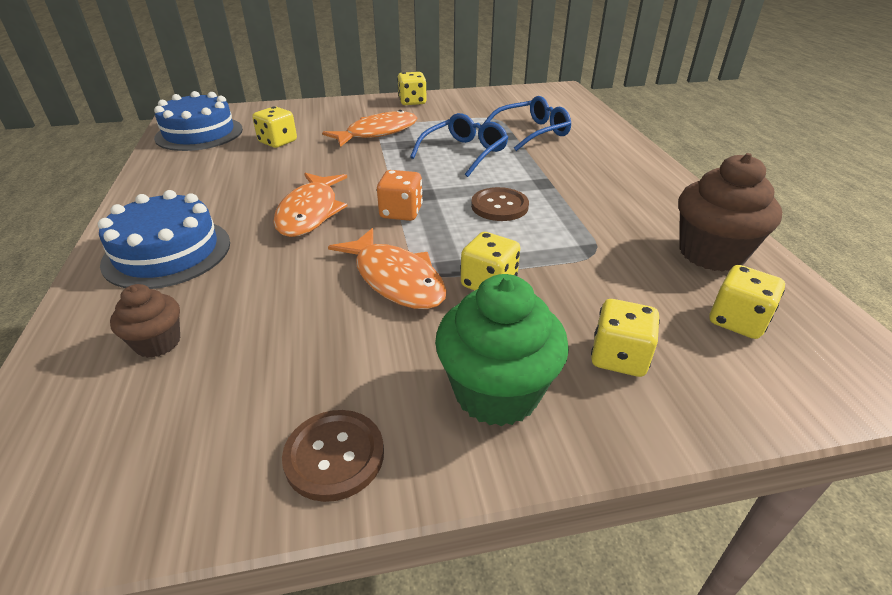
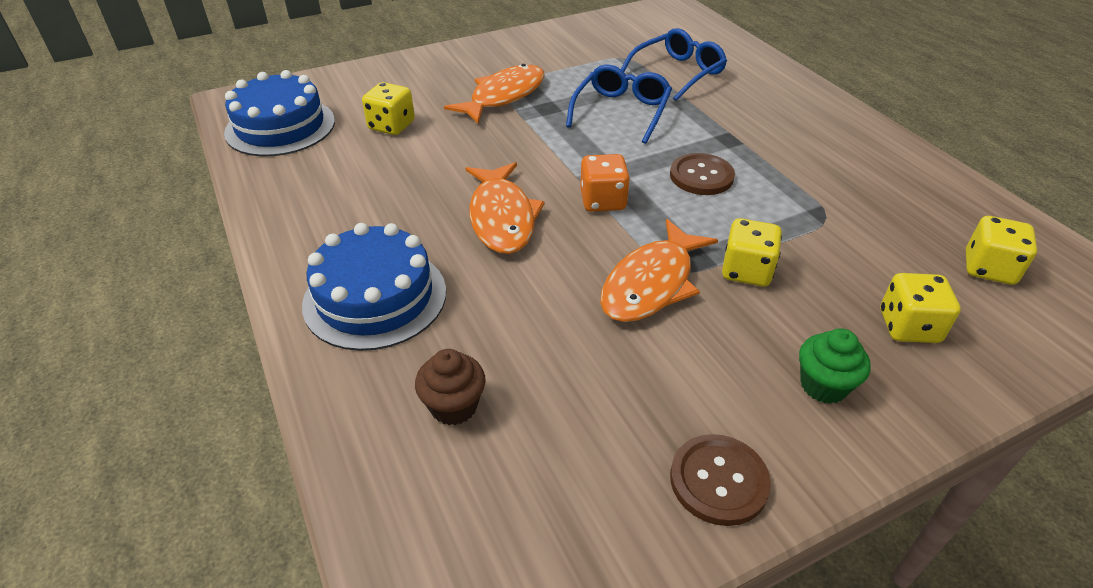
camera: 15 degrees left, 5 degrees up
orange fish [328,228,447,309] -> orange fish turned 90 degrees clockwise [600,219,718,322]
yellow dice [397,72,427,105] -> none
green cupcake [435,274,569,426] -> green cupcake [799,328,871,404], size x0.55
brown cupcake [679,153,782,272] -> none

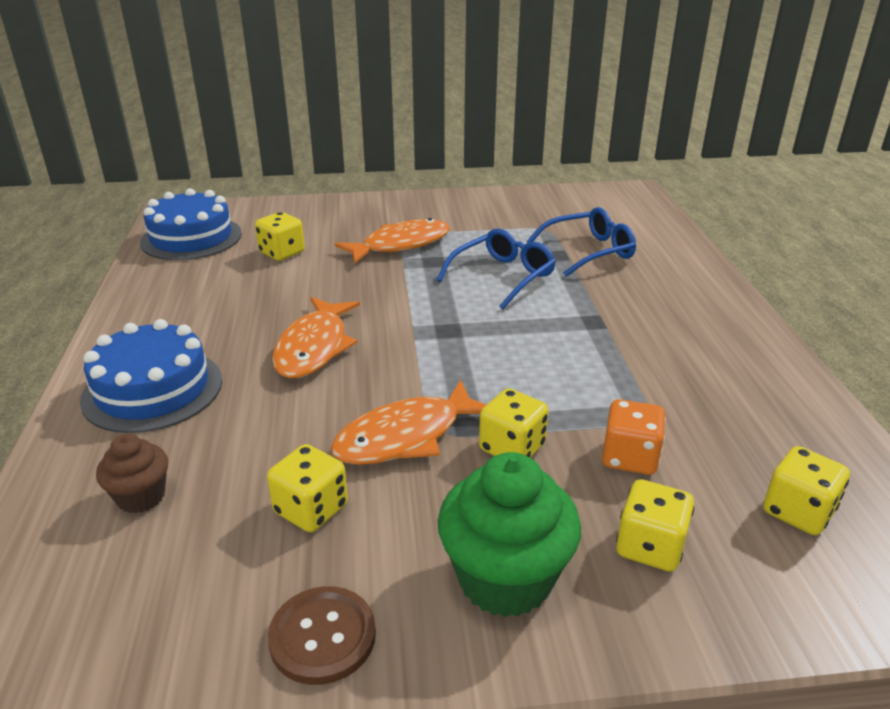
camera: 20 degrees right, 10 degrees down
orange dice [580,154,630,212] -> orange dice moved to [602,399,666,475]
brown button [670,153,735,195] -> none
green cupcake [799,328,871,404] -> green cupcake [438,452,581,617], size x1.80
none -> yellow dice [267,444,348,532]

